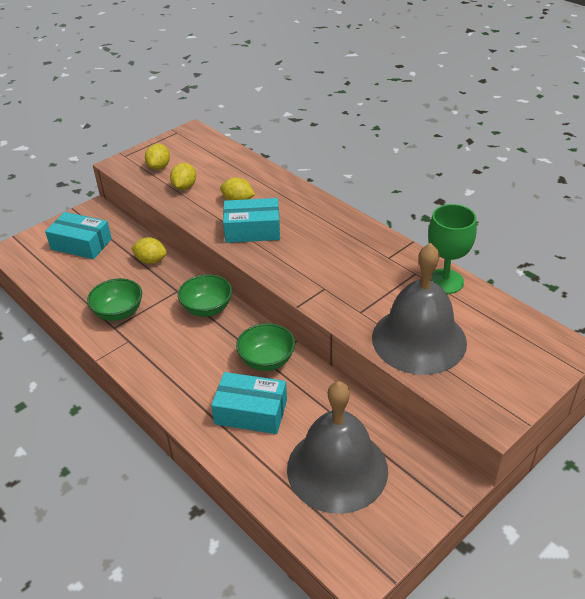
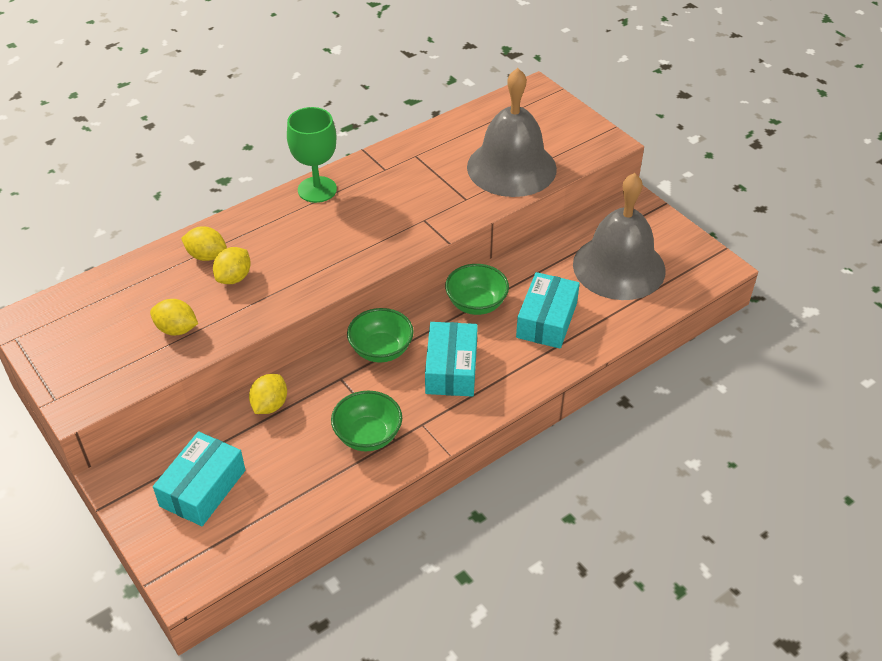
camera: 85 degrees left, 5 degrees up
yellow lemon [145,144,170,170] -> yellow lemon moved to [181,227,227,261]
turquoise box [223,198,280,243] -> turquoise box moved to [425,322,478,397]
green goblet [428,204,477,294] -> green goblet moved to [287,107,337,203]

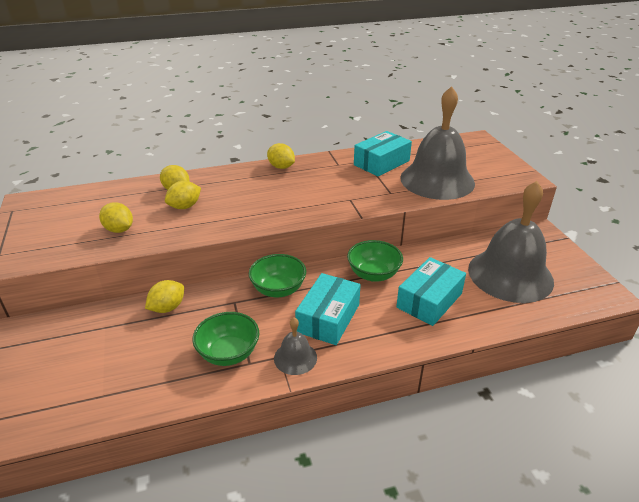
camera: 20 degrees right, 10 degrees down
turquoise box [153,431,245,526] -> turquoise box moved to [354,131,412,177]
green goblet [287,107,337,203] -> yellow lemon [267,143,295,169]
none -> grey bell [274,318,317,375]

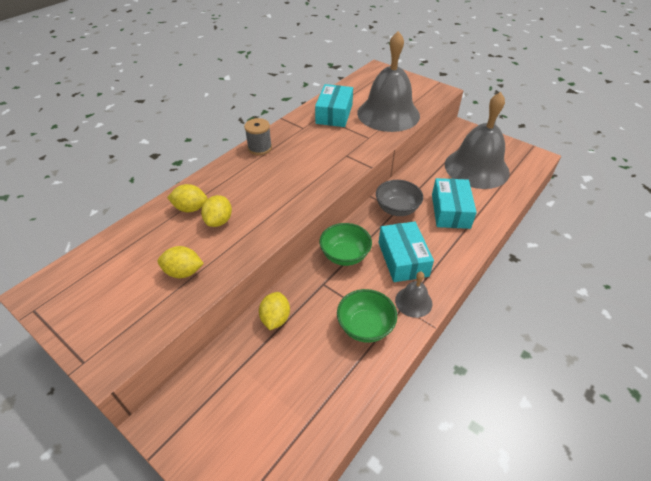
camera: 35 degrees left, 10 degrees up
yellow lemon [267,143,295,169] -> grey spool [244,118,272,155]
green bowl [347,240,403,282] -> grey bowl [376,180,423,216]

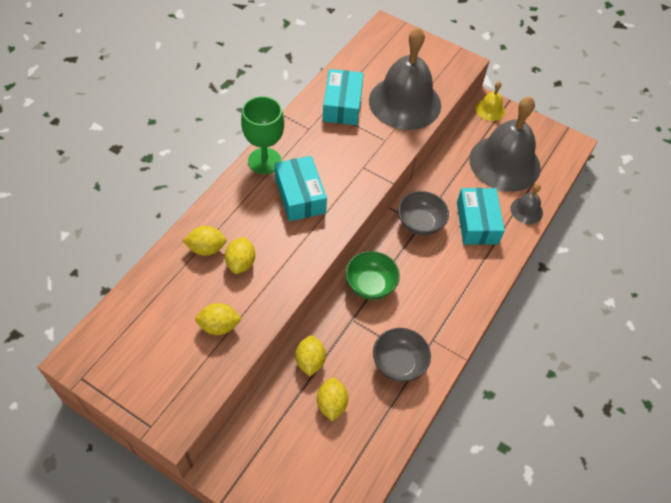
camera: 10 degrees left, 10 degrees up
grey spool [244,118,272,155] -> green goblet [241,96,284,174]
green bowl [337,289,397,343] -> grey bowl [373,328,431,382]
turquoise box [378,221,434,282] -> turquoise box moved to [275,156,327,221]
grey bell [395,272,433,318] -> grey bell moved to [510,184,543,224]
none -> yellow lemon [317,378,348,421]
none -> yellow bell [475,81,505,121]

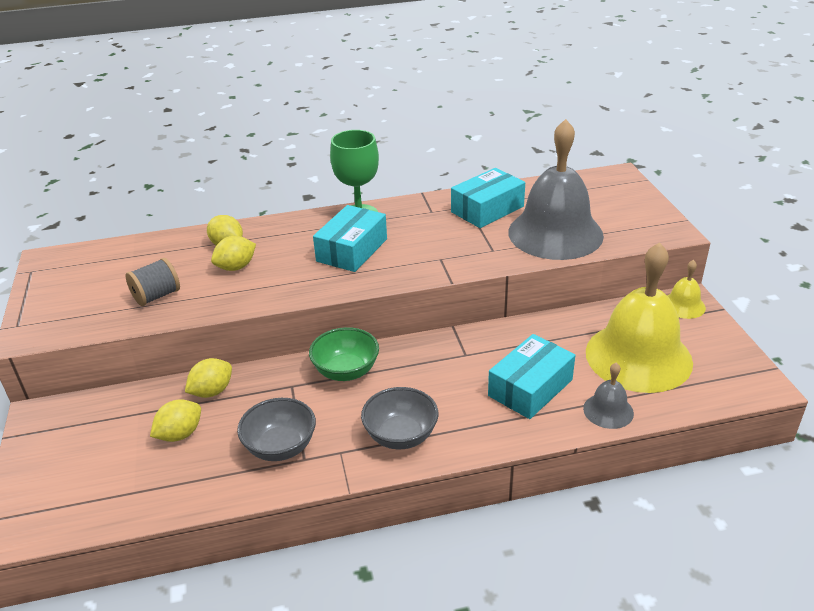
camera: 50 degrees right, 20 degrees down
yellow lemon [195,303,242,335] -> grey spool [126,258,180,306]
grey bowl [398,191,449,236] -> grey bowl moved to [361,387,439,449]
grey bell [469,96,541,192] -> yellow bell [586,242,693,393]

